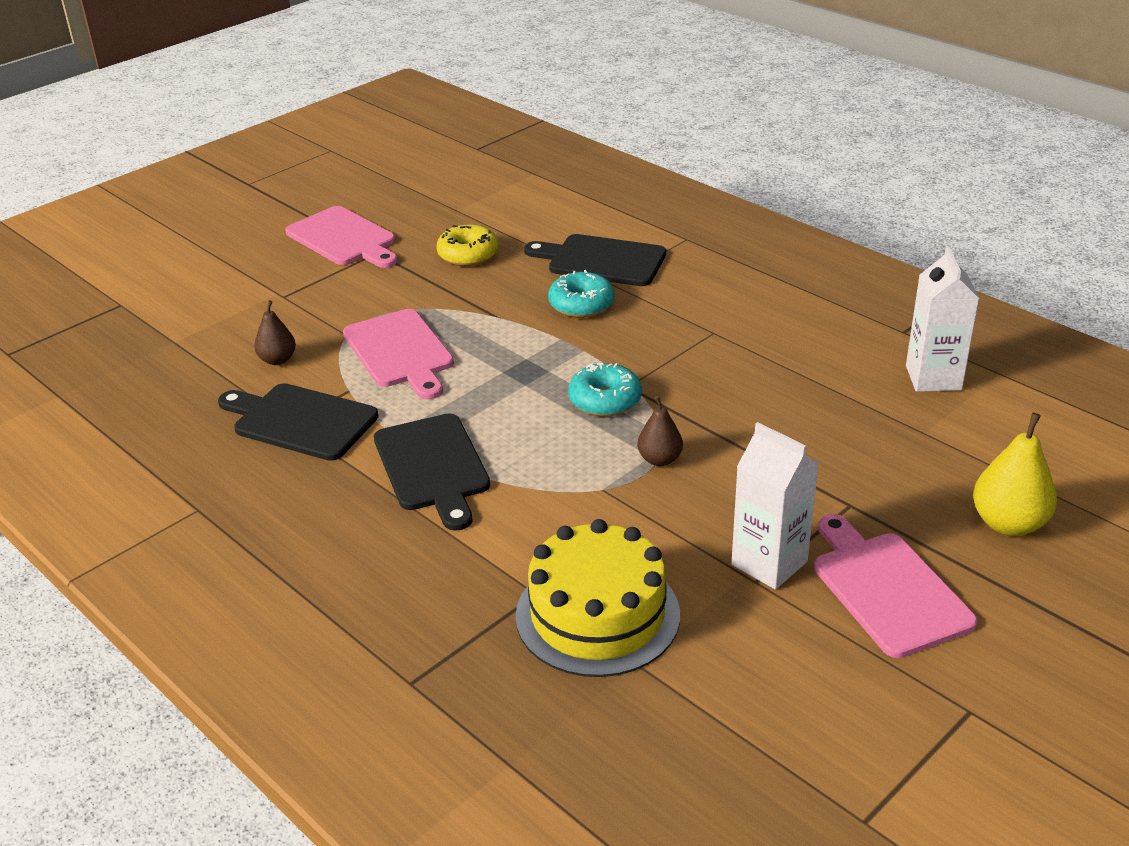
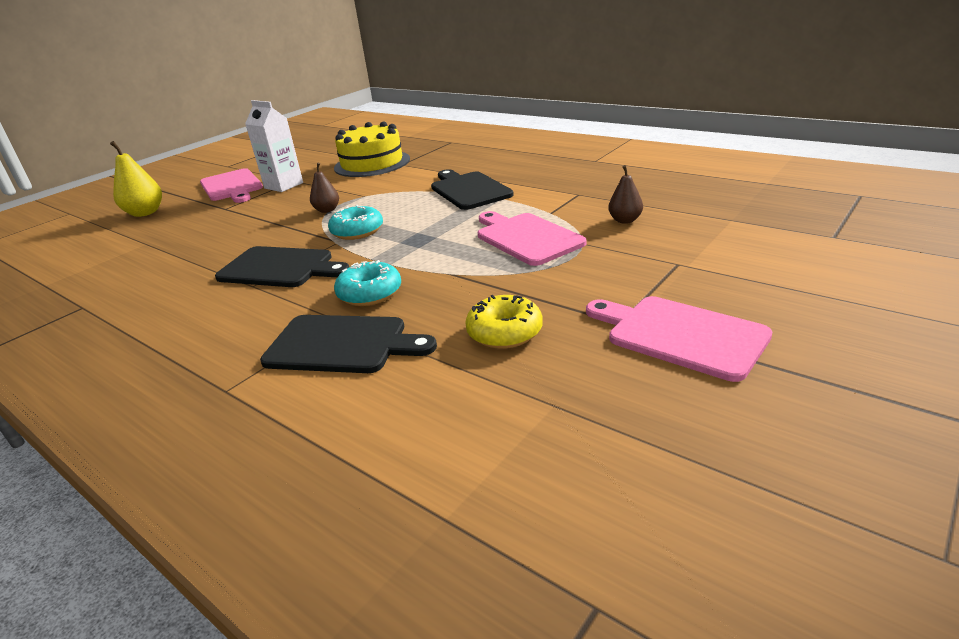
camera: 175 degrees right, 5 degrees down
black cutting board [218,383,379,461] -> black cutting board moved to [215,246,349,287]
white carton [906,247,979,392] -> none

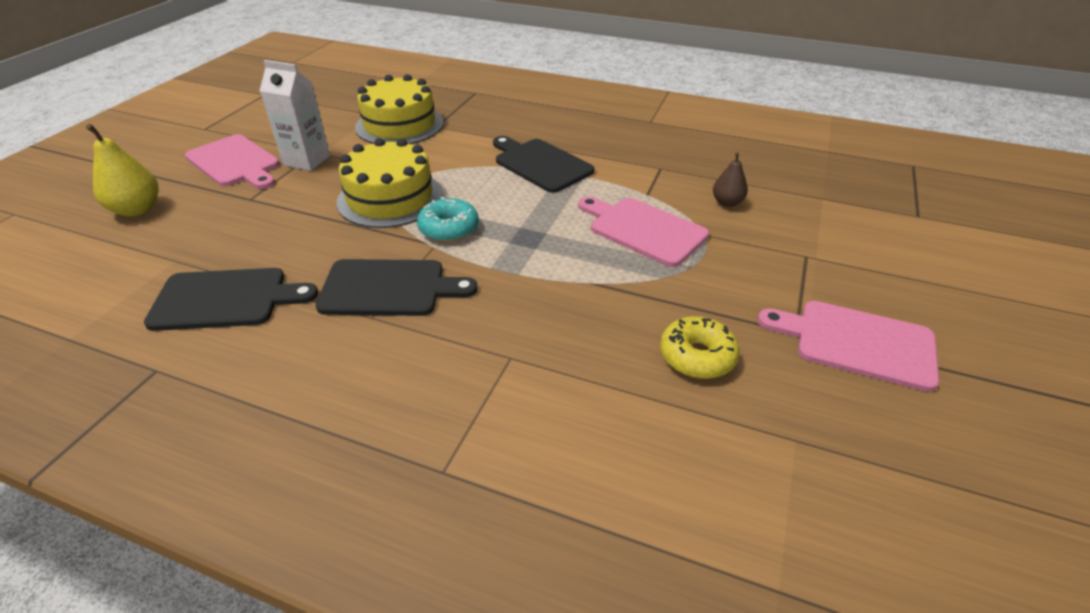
camera: 20 degrees left, 10 degrees up
black cutting board [260,315,437,373] -> black cutting board moved to [144,268,318,331]
brown pear [310,163,339,213] -> yellow cake [337,138,443,228]
turquoise donut [334,260,401,306] -> none

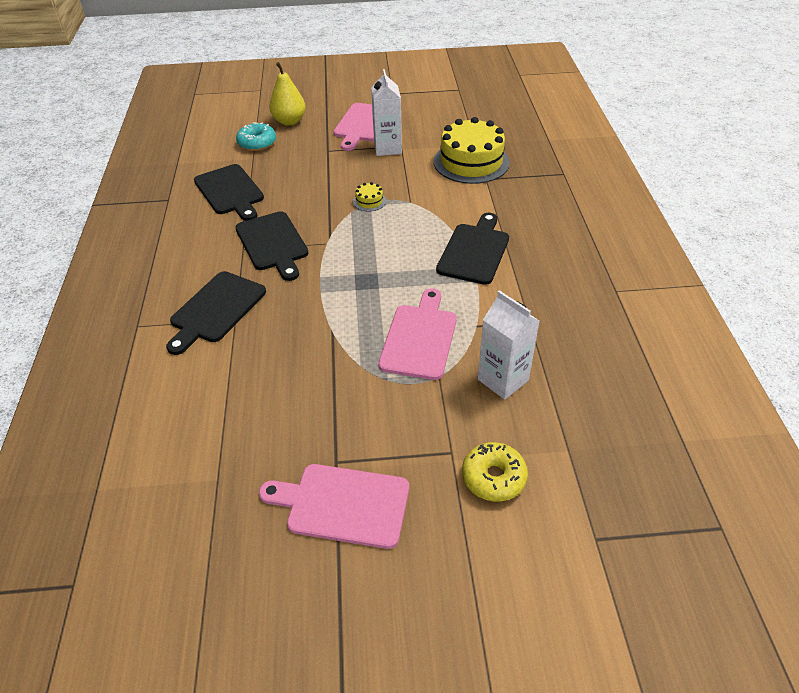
camera: 65 degrees right, 5 degrees up
yellow cake [337,138,443,228] -> yellow cake [353,182,386,211], size x0.41
turquoise donut [417,197,479,242] -> turquoise donut moved to [236,122,276,151]
yellow donut [660,316,740,379] -> yellow donut moved to [462,442,528,502]
brown pear [713,152,748,207] -> white carton [478,290,539,400]
pink cutting board [758,301,939,392] -> pink cutting board turned 75 degrees counterclockwise [259,464,409,549]
none -> black cutting board [166,271,266,355]

